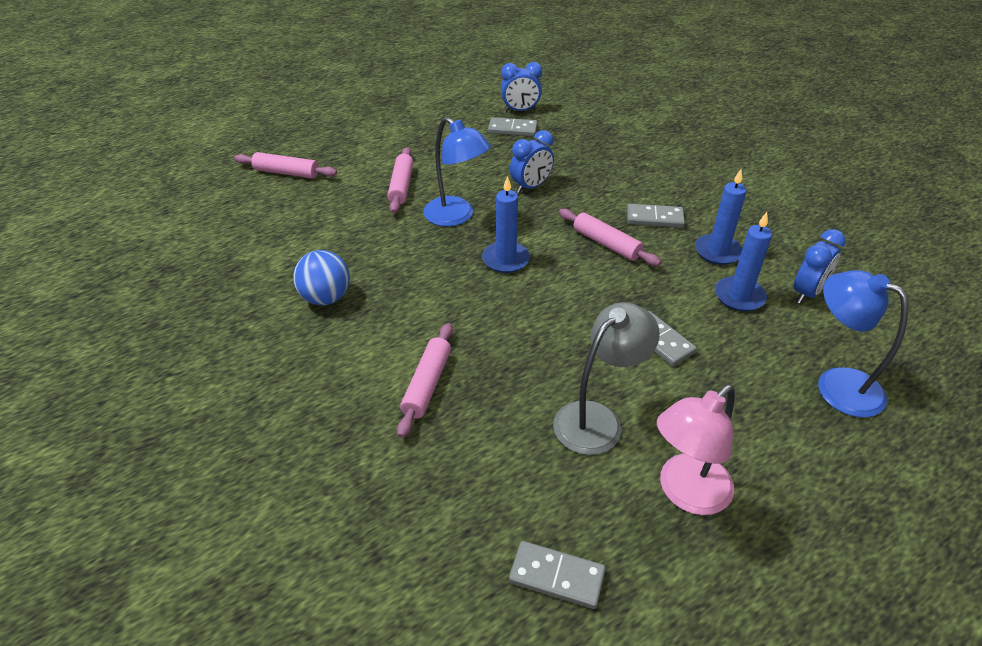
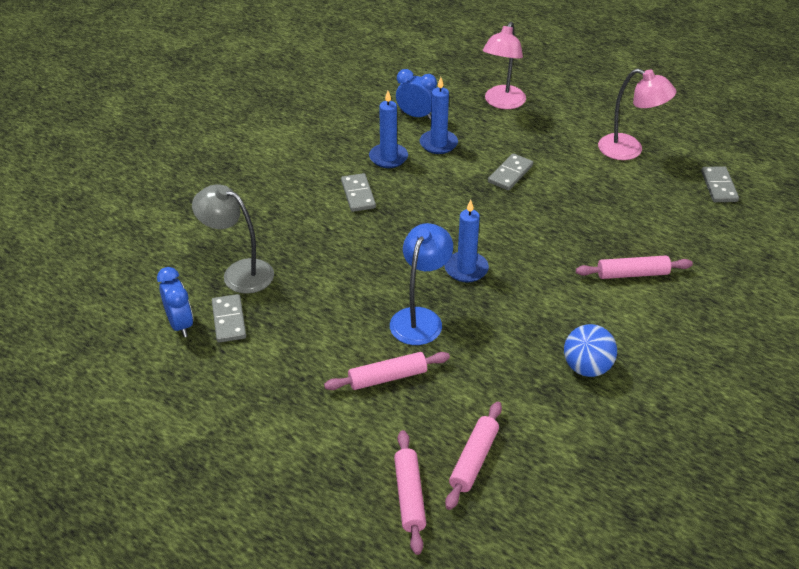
camera: 110 degrees left, 0 degrees up
blue clock [510,130,554,193] -> none
grey lamp [553,302,660,455] -> grey lamp moved to [192,184,274,294]
pink rolling pin [559,209,661,266] -> pink rolling pin moved to [445,402,502,510]
blue lamp [818,270,908,418] -> pink lamp [483,22,526,109]

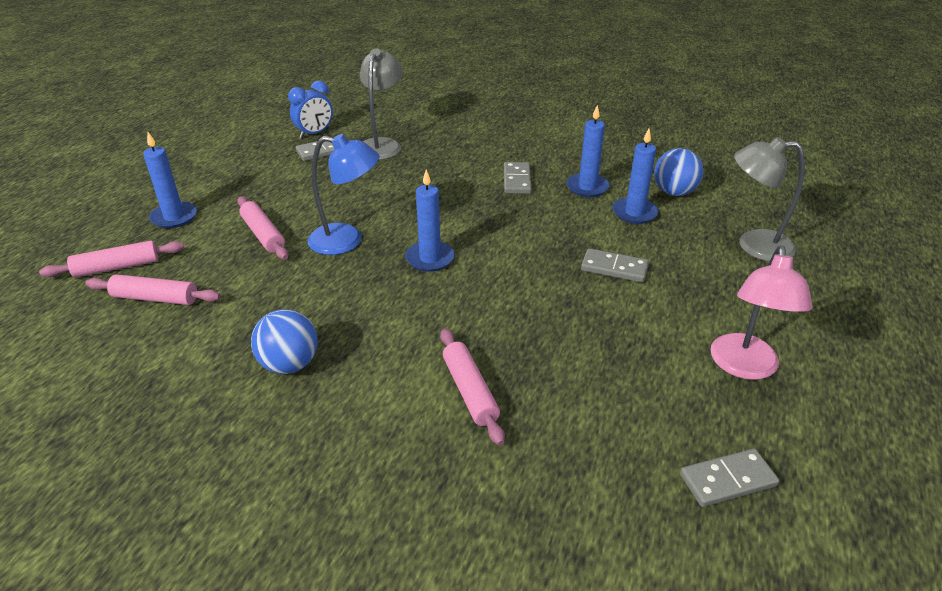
camera: 75 degrees right, 5 degrees down
grey domino [341,173,376,212] -> grey domino turned 60 degrees counterclockwise [504,162,532,194]
blue clock [396,69,437,120] -> blue ball [654,148,703,196]
pink lamp [483,22,526,109] -> grey lamp [734,137,805,261]
none -> blue candle [143,132,197,228]

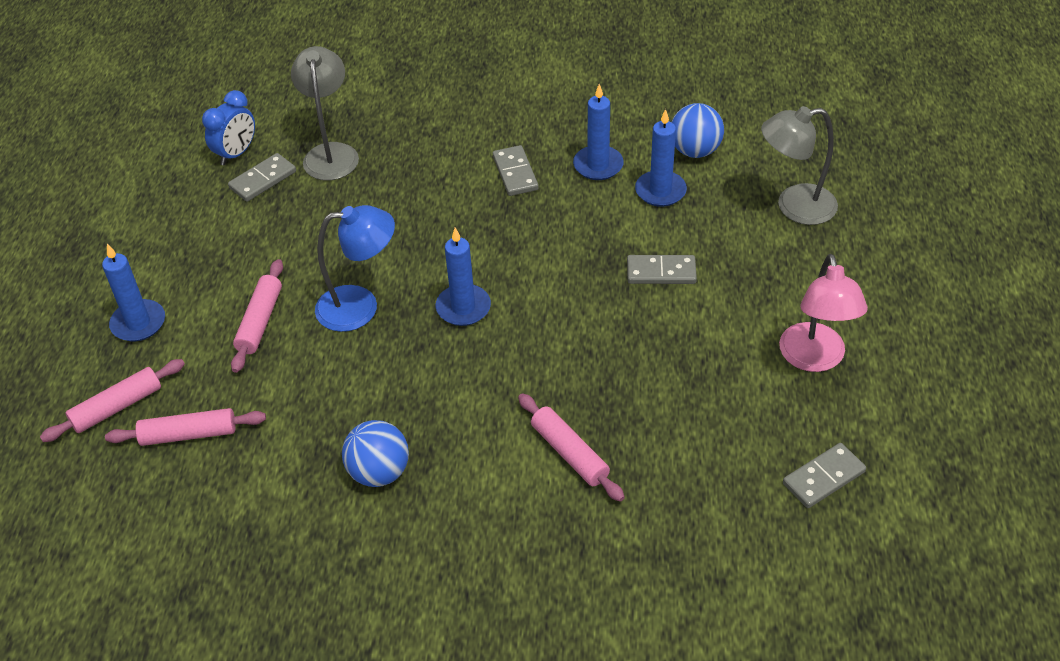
camera: 15 degrees left, 10 degrees up
pink rolling pin [237,196,289,260] -> pink rolling pin turned 60 degrees clockwise [231,259,283,373]

